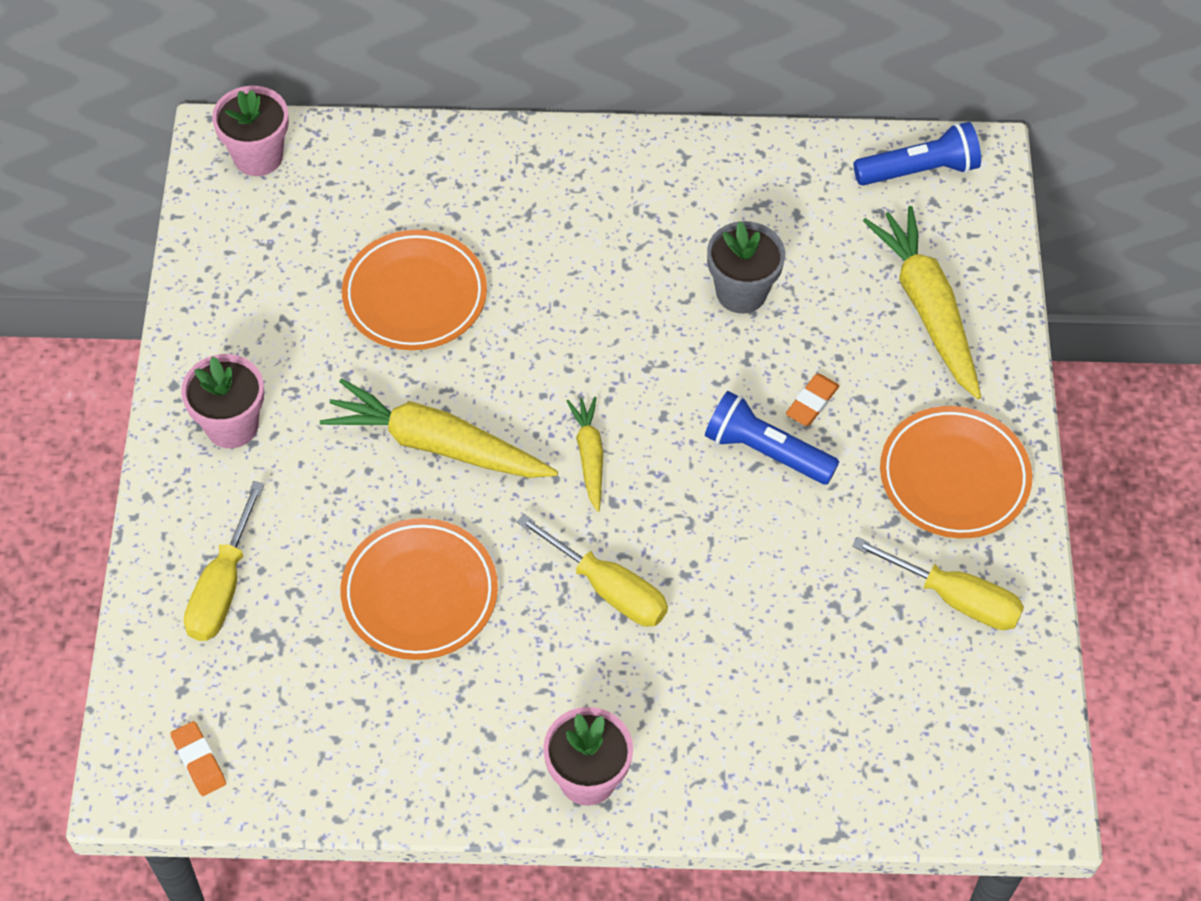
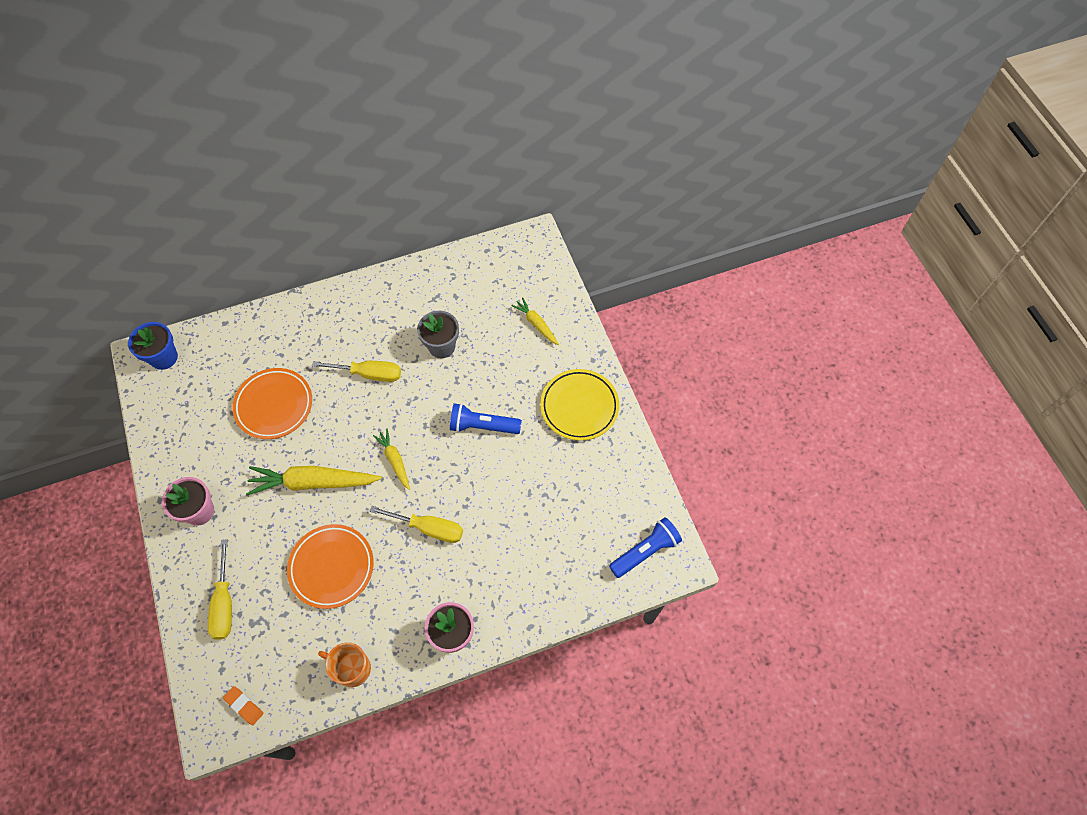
camera: 20 degrees left, 5 degrees up
pink flower pot [212,86,289,176] -> blue flower pot [128,322,178,370]
orange eraser [786,374,839,426] -> none
yellow screwdriver [852,537,1024,630] -> yellow screwdriver moved to [312,361,401,382]
blue flashlight [854,122,981,185] -> blue flashlight moved to [609,517,682,578]
yellow carrot [863,206,981,399] -> yellow carrot [511,297,559,345], size x0.54
orange plate [880,406,1032,538] -> yellow plate [540,369,619,441]
none -> orange mug [318,642,371,687]

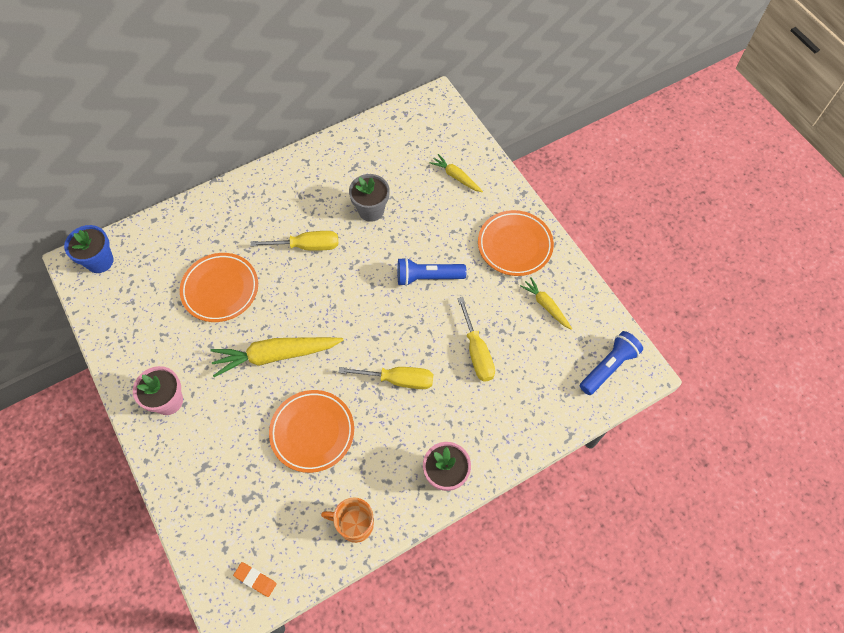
camera: 10 degrees left, 0 degrees up
yellow screwdriver [208,539,232,639] -> yellow screwdriver moved to [457,297,495,382]
yellow carrot [373,429,410,490] -> yellow carrot moved to [520,277,572,330]
yellow plate [540,369,619,441] -> orange plate [478,210,554,276]

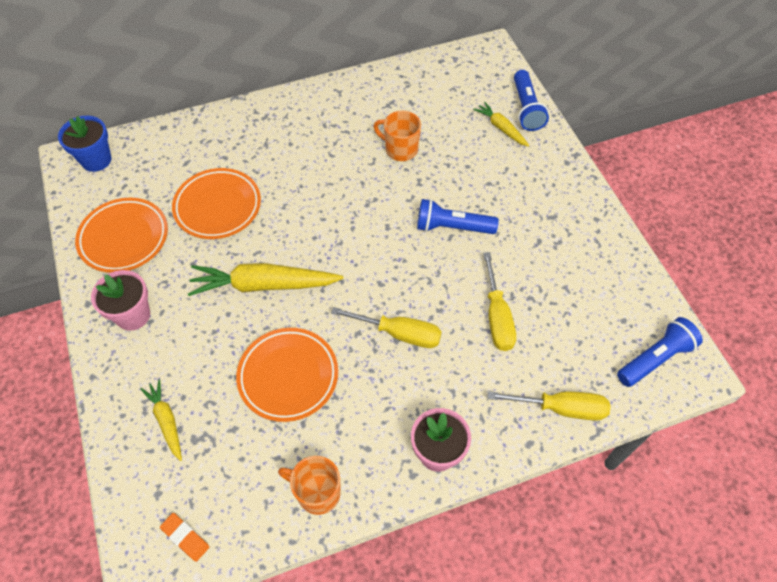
camera: 10 degrees right, 5 degrees down
yellow screwdriver [250,231,338,251] -> yellow screwdriver moved to [488,391,611,421]
grey flower pot [349,174,390,222] -> orange mug [373,111,421,161]
orange plate [478,210,554,276] -> orange plate moved to [75,198,168,273]
yellow carrot [520,277,572,330] -> yellow carrot moved to [140,379,182,461]
none -> blue flashlight [514,70,549,131]

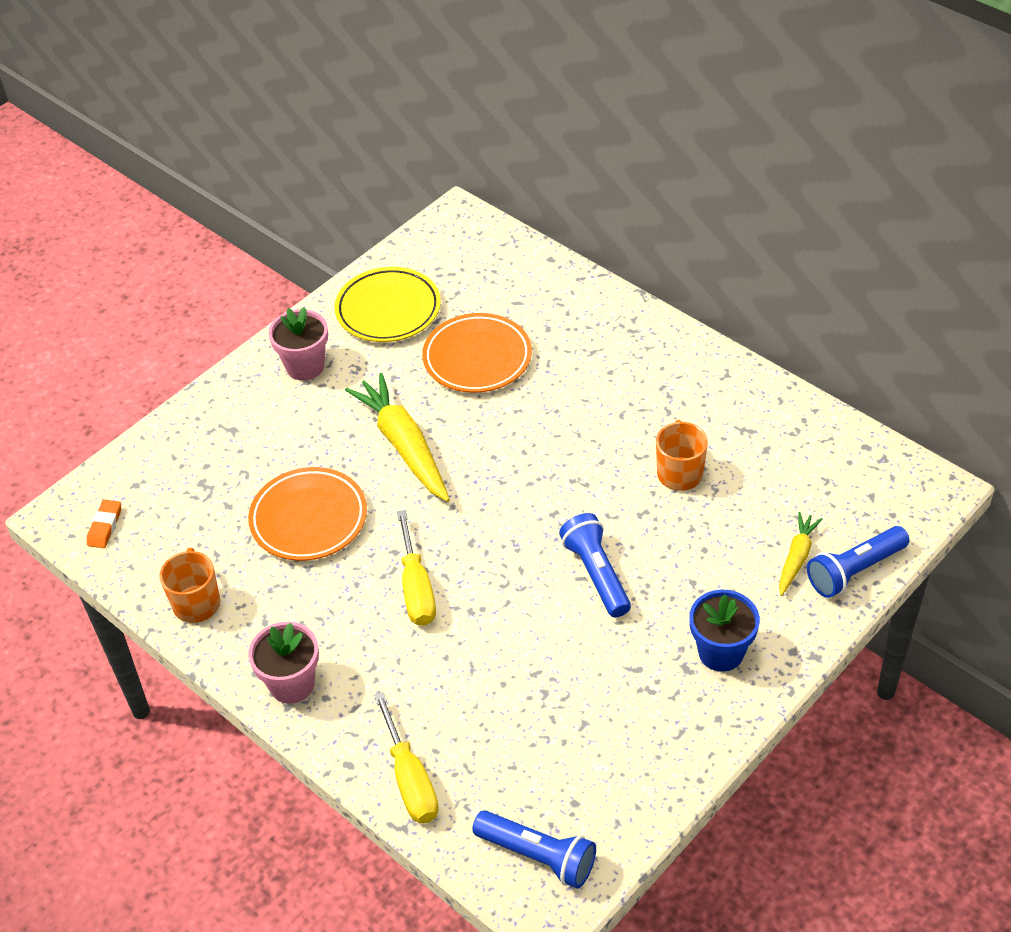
camera: 65 degrees right, 10 degrees down
blue flower pot [58,116,111,172] -> blue flower pot moved to [689,590,760,672]
orange plate [75,198,168,273] -> yellow plate [334,267,441,342]
yellow carrot [140,379,182,461] -> none
yellow screwdriver [483,252,516,351] -> none

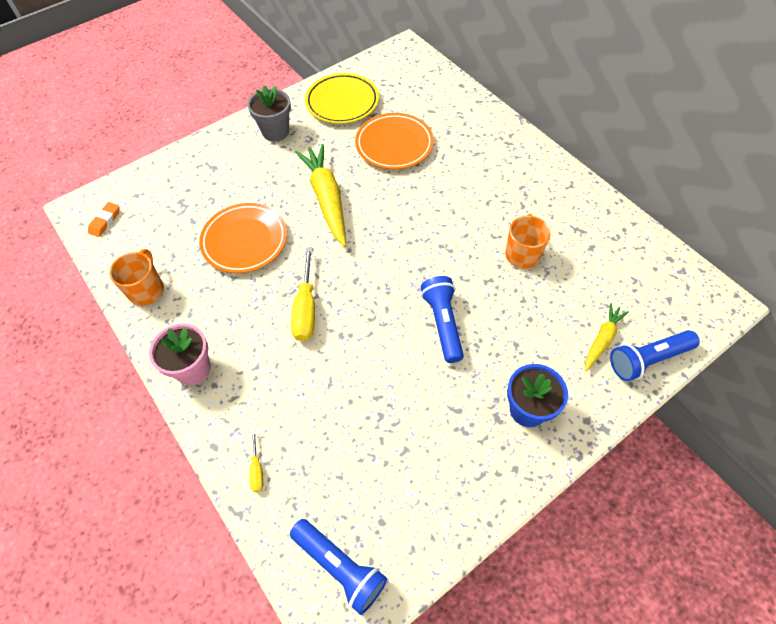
camera: 10 degrees right, 10 degrees up
pink flower pot [268,307,328,380] -> grey flower pot [247,85,291,142]
yellow screwdriver [374,692,439,823] -> yellow screwdriver [249,431,263,492], size x0.49

